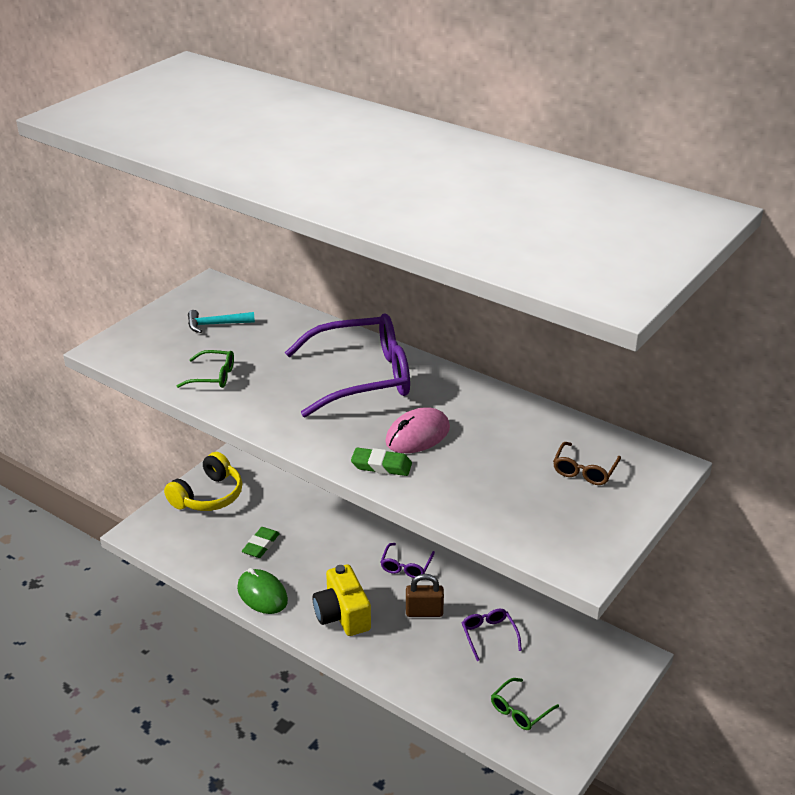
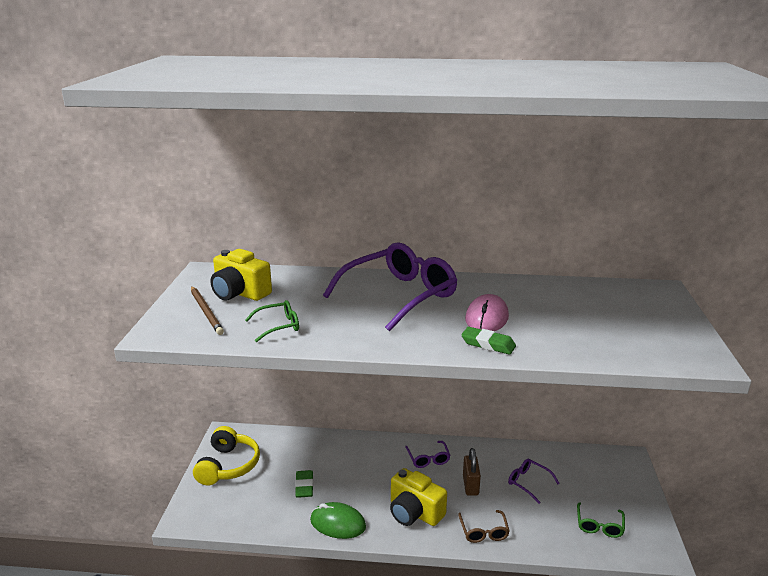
camera: 30 degrees left, 10 degrees down
turquoise hammer [188,310,255,333] -> yellow camera [210,249,272,301]
green eraser [351,448,412,476] -> green eraser turned 45 degrees clockwise [461,327,516,355]
brown padlock [406,574,444,617] -> brown padlock turned 60 degrees counterclockwise [463,448,481,496]
brown glasses [553,442,621,485] -> brown glasses moved to [458,510,510,543]
none -> brown pencil [191,286,224,335]

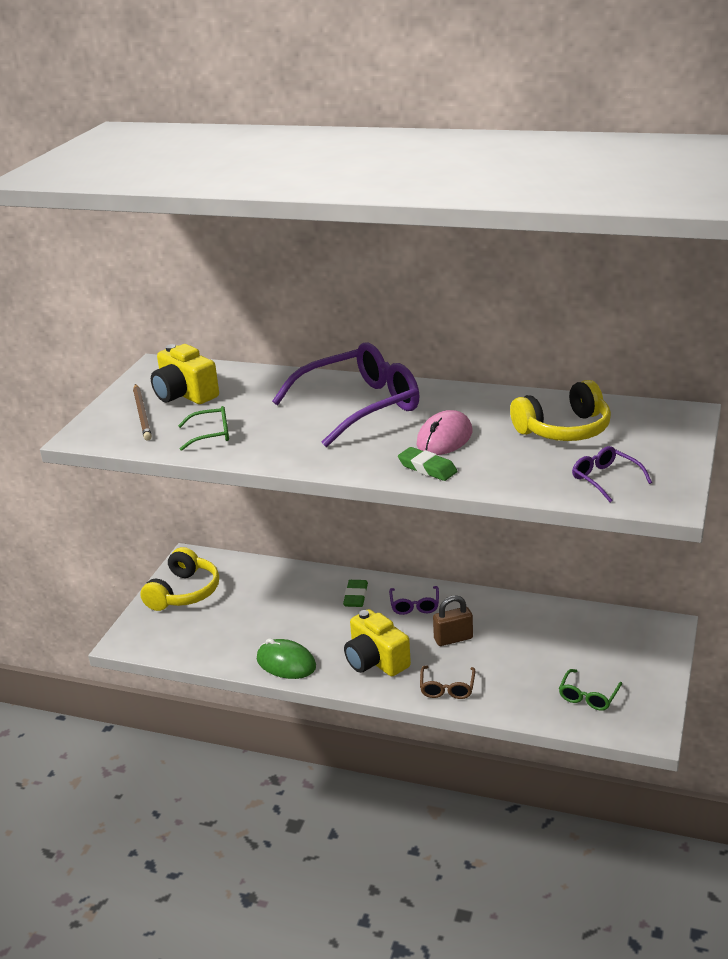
camera: 15 degrees right, 5 degrees up
green eraser [295,470,313,498] -> green eraser moved to [343,580,368,607]
brown padlock [463,448,481,496] -> brown padlock turned 60 degrees clockwise [433,595,473,646]
purple glasses [508,459,560,504] -> purple glasses moved to [572,446,652,502]
none -> yellow headphones [510,380,611,441]

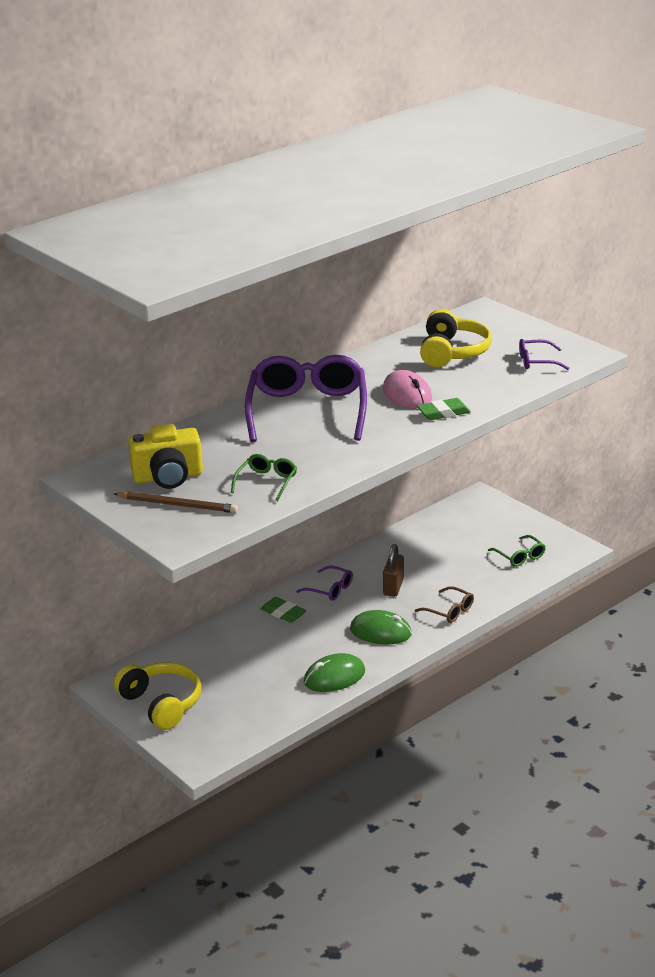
camera: 60 degrees left, 0 degrees up
yellow camera [344,609,411,676] -> green mouse [350,610,412,644]

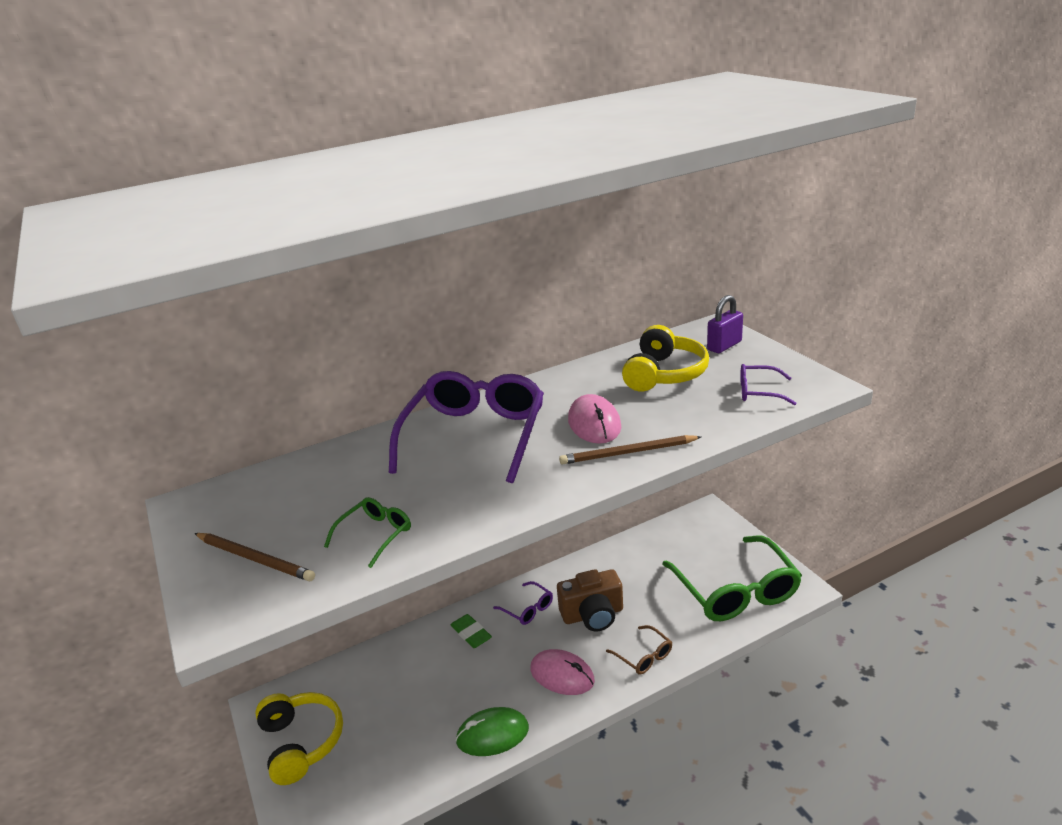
camera: 15 degrees right, 0 degrees up
yellow camera [128,424,203,489] -> none
green mouse [350,610,412,644] -> pink mouse [530,649,595,695]
brown padlock [383,544,404,596] -> brown camera [557,569,623,631]
green eraser [417,398,471,420] -> brown pencil [559,435,701,465]
green glasses [488,535,546,567] -> green glasses [662,535,802,621], size x2.26
none -> purple padlock [707,295,743,353]

